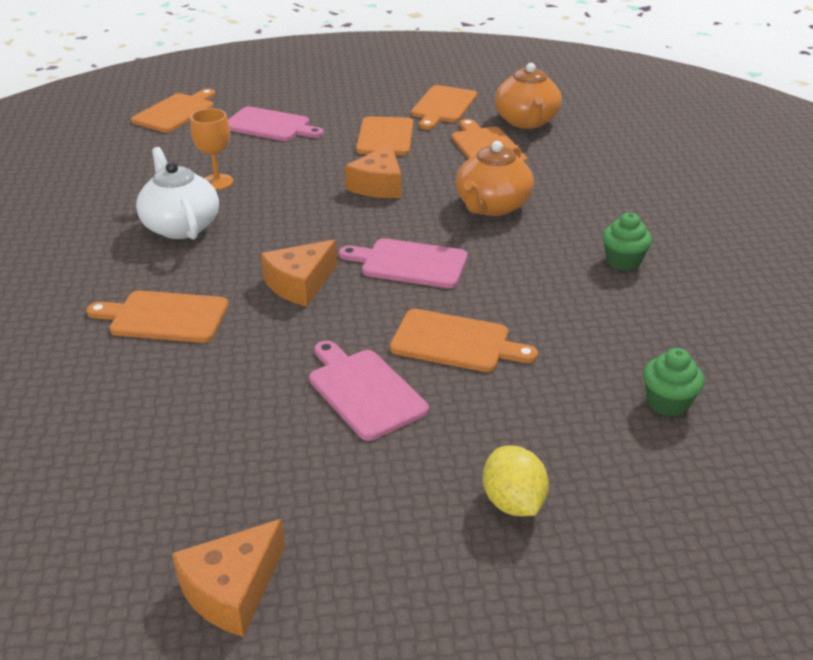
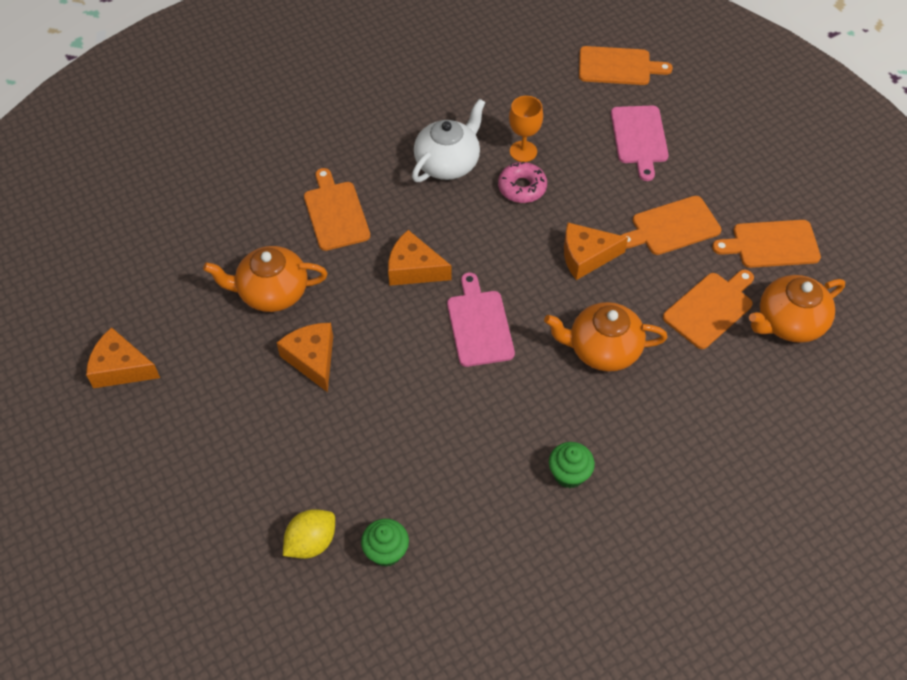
camera: 65 degrees right, 20 degrees up
pink cutting board [309,341,429,441] -> orange cheese [277,323,333,392]
orange cutting board [390,309,538,372] -> none
yellow lemon [483,445,549,517] -> yellow lemon moved to [283,509,335,559]
none -> orange teapot [203,246,328,312]
none -> pink donut [498,162,547,203]

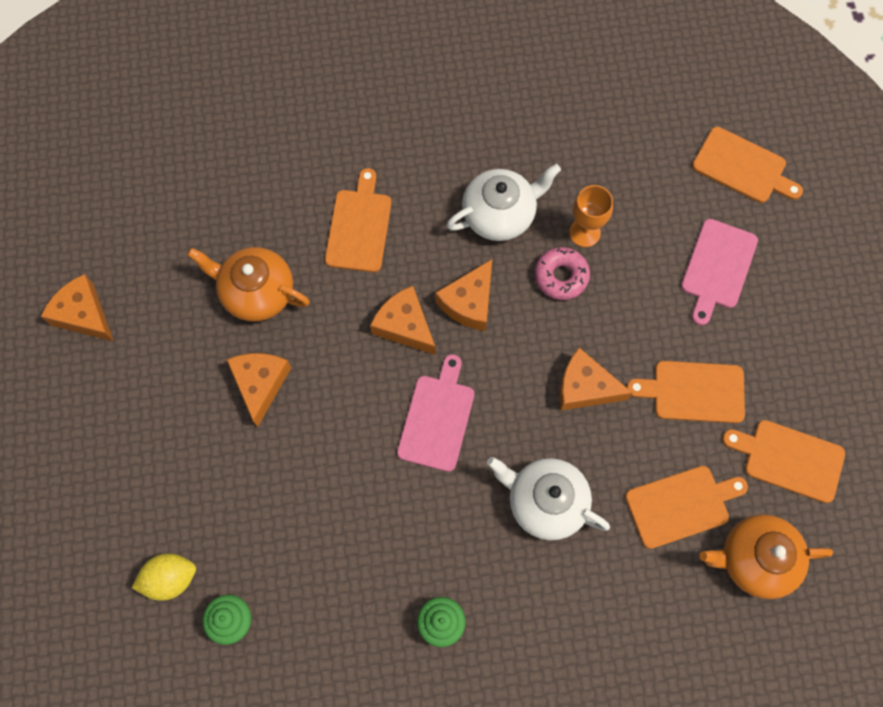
camera: 25 degrees right, 15 degrees up
orange teapot [544,302,668,371] -> white teapot [487,457,610,540]
none -> orange cheese [435,259,492,331]

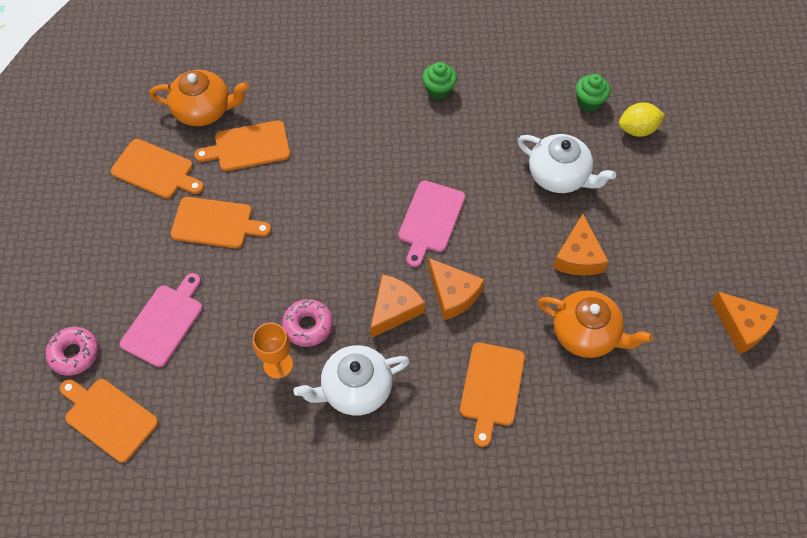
camera: 175 degrees left, 10 degrees down
white teapot [487,457,610,540] -> white teapot moved to [518,134,616,193]
orange cheese [559,348,632,411] -> none
none -> pink donut [45,327,99,376]

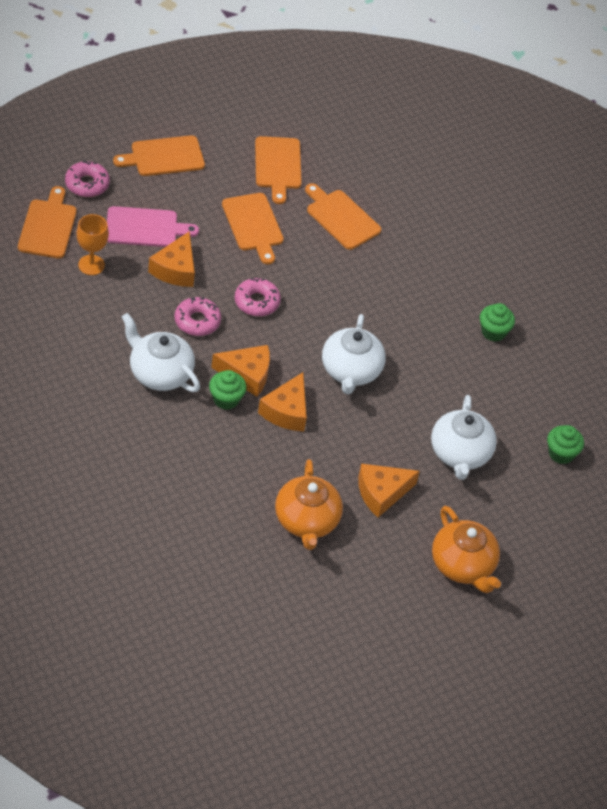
camera: 55 degrees right, 10 degrees down
orange teapot [150,70,249,126] -> orange teapot moved to [432,506,501,593]
orange goblet [253,323,293,379] -> orange goblet moved to [76,214,109,275]
pink cutting board [398,180,465,267] -> white teapot [322,314,386,394]
orange cutting board [460,342,525,447] -> orange cutting board moved to [113,135,205,176]
yellow lemon [619,102,665,137] -> none
orange cheese [711,292,779,354] -> orange cheese moved to [148,232,195,287]
none -> green cupcake [209,370,247,410]
none -> pink donut [235,278,281,317]

